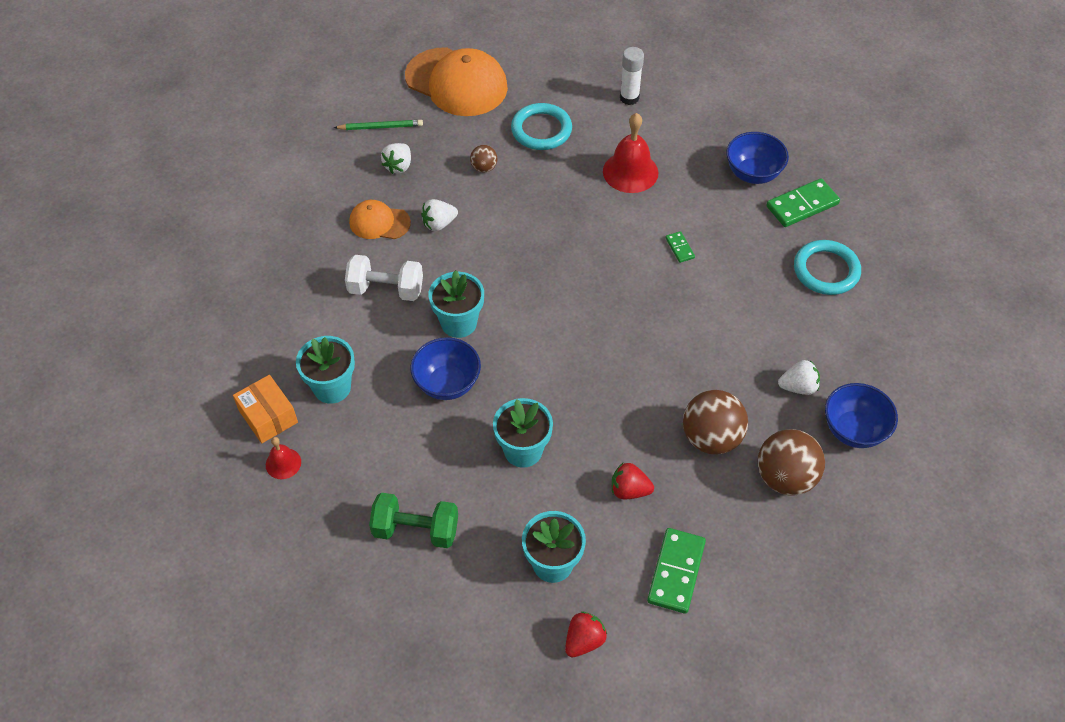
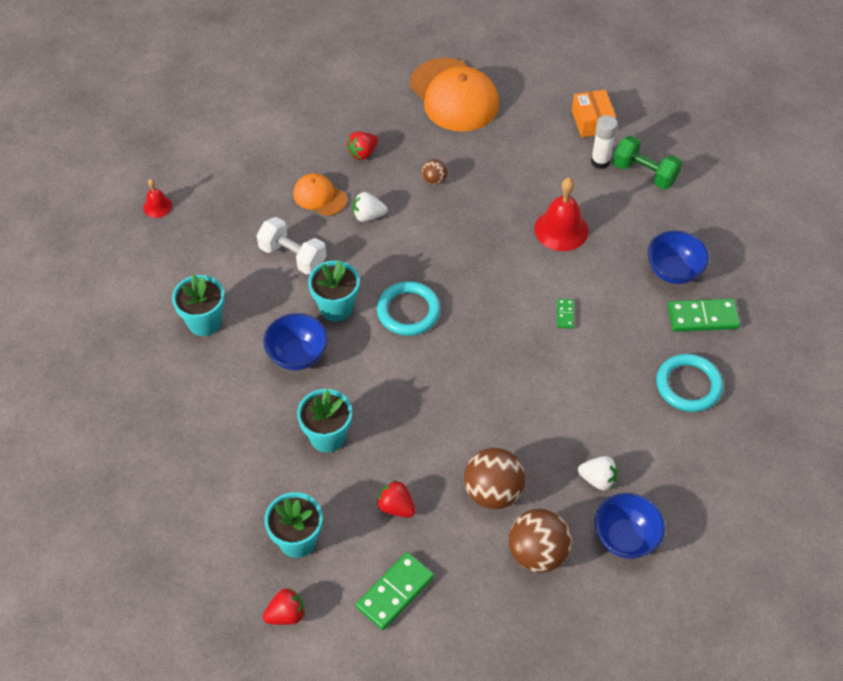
camera: 25 degrees right, 0 degrees up
orange box [233,375,298,443] -> orange box moved to [572,90,616,137]
red bell [266,437,301,479] -> red bell moved to [143,179,172,218]
green pencil [334,120,423,130] -> none
green dumbbell [369,493,458,548] -> green dumbbell moved to [613,135,682,189]
white strawberry [381,143,411,174] -> red strawberry [347,132,378,160]
turquoise ring [511,103,572,150] -> turquoise ring moved to [377,281,441,336]

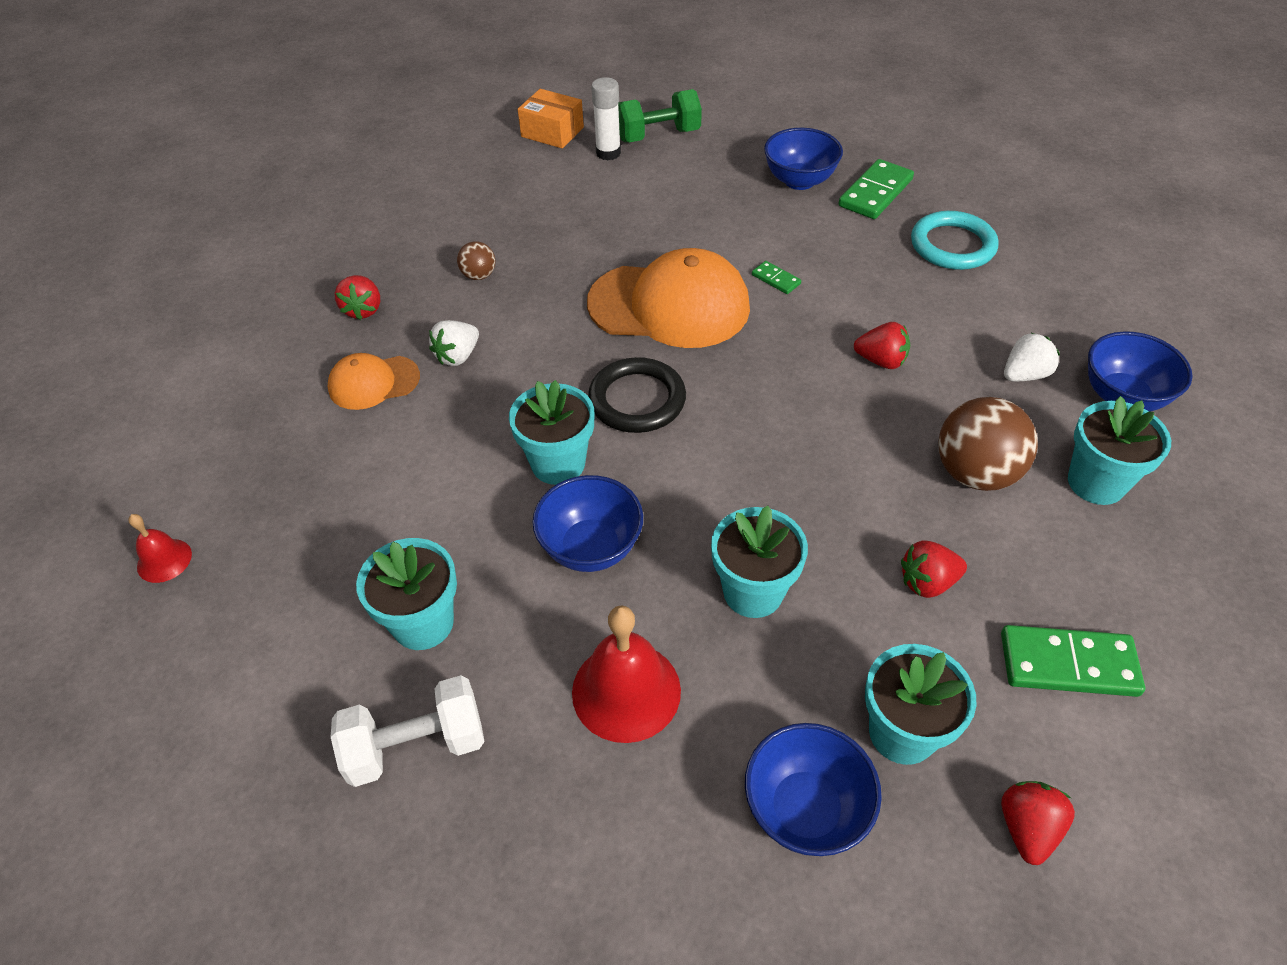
camera: 50 degrees left, 5 degrees down
white dumbbell [257,217,326,275] -> white dumbbell moved to [331,675,484,787]
green domino [356,552,434,630] -> green domino turned 75 degrees counterclockwise [1001,625,1145,697]
turquoise ring [377,281,441,336] -> black ring [588,357,686,433]
orange cap [410,58,499,132] -> orange cap moved to [587,248,750,348]
brown ball [508,509,572,573] -> turquoise flower pot [1068,396,1171,505]
red bell [534,178,588,251] -> red bell moved to [572,606,681,743]
none -> blue bowl [745,723,882,856]
none -> red strawberry [854,322,910,369]

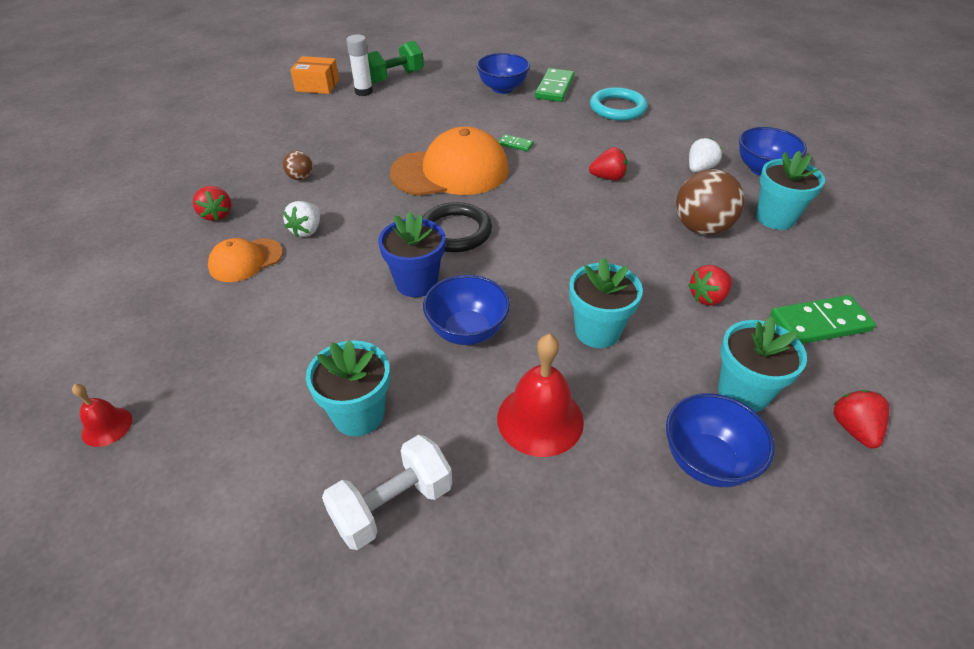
camera: 20 degrees left, 5 degrees down
turquoise flower pot [509,380,594,485] -> blue flower pot [378,211,445,297]

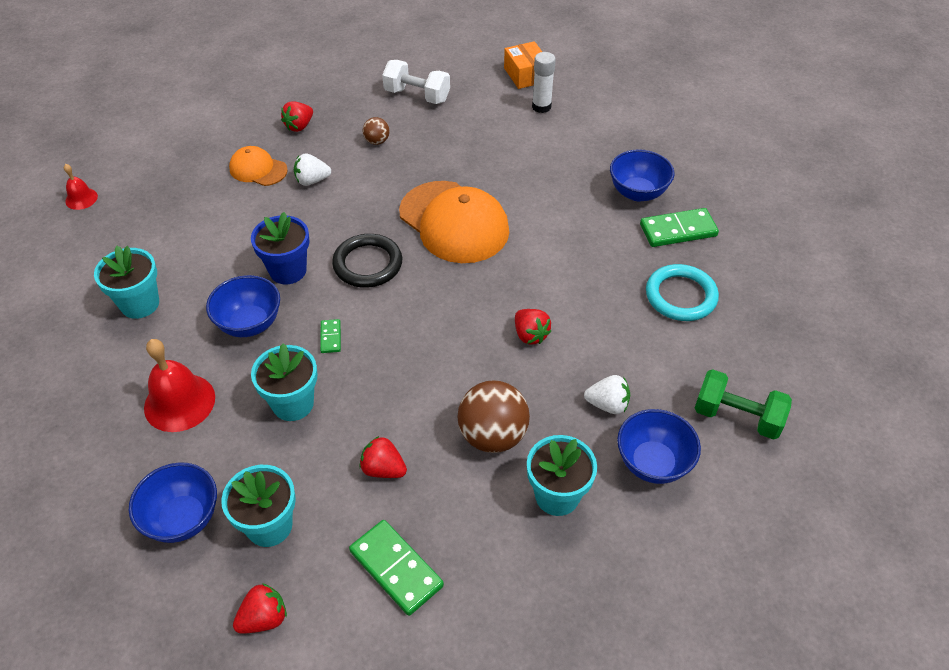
camera: 60 degrees right, 5 degrees up
white dumbbell [322,435,452,550] -> white dumbbell moved to [382,60,450,104]
green dumbbell [368,41,424,84] -> green dumbbell moved to [694,369,792,440]
green domino [498,134,534,152] -> green domino moved to [320,319,341,353]

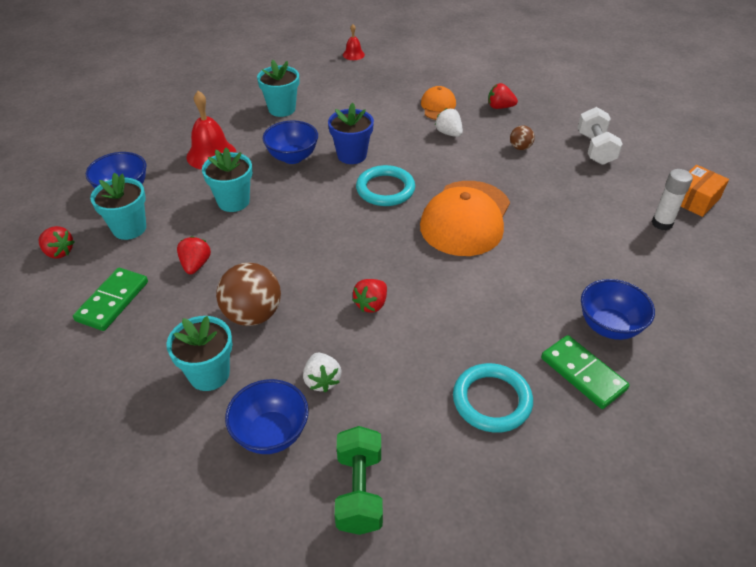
camera: 65 degrees right, 5 degrees down
green domino [320,319,341,353] -> none
black ring [332,234,403,288] -> turquoise ring [356,165,415,206]

